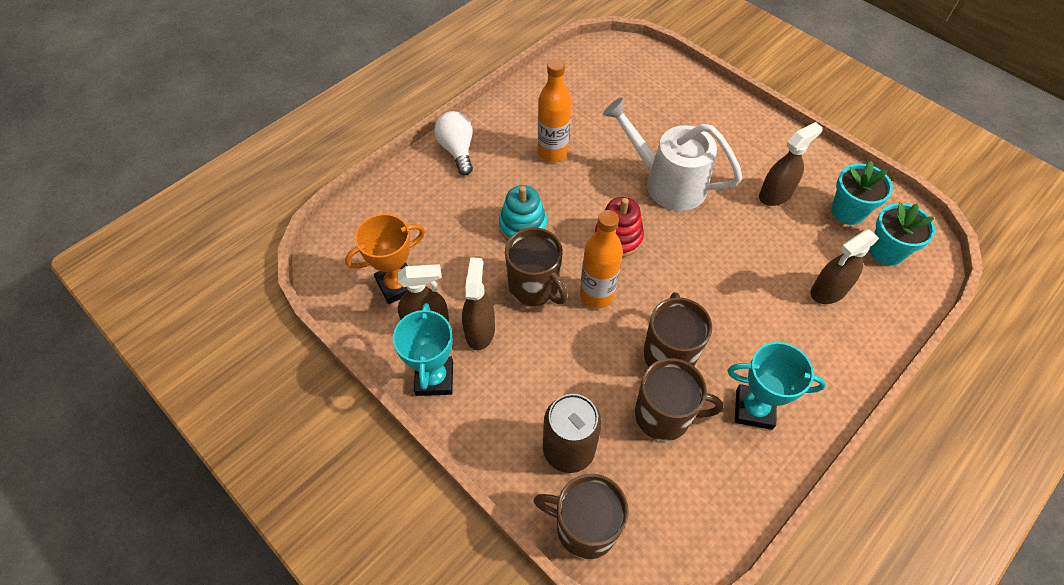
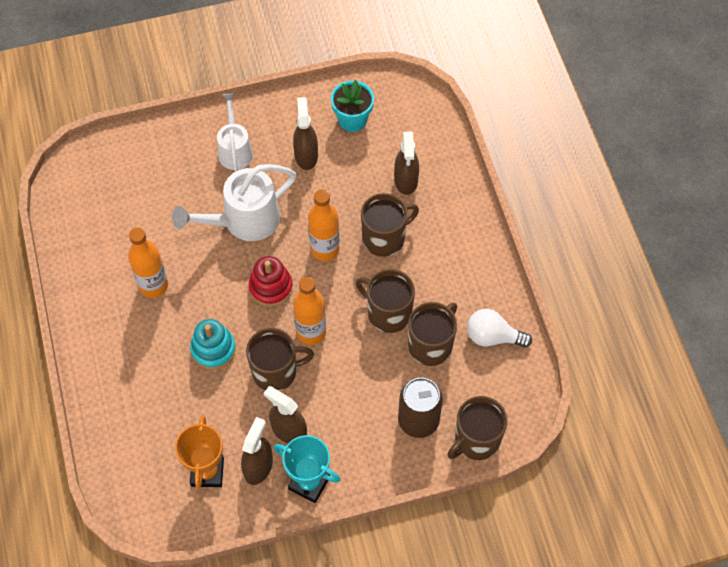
camera: 60 degrees left, 5 degrees up
white light bulb [434,111,473,175] -> white light bulb moved to [467,309,532,347]
turquoise trophy [728,342,826,430] -> none
turquoise flower pot [869,203,935,266] -> none
none -> white watering can [217,93,253,171]
none -> orange bottle [308,189,339,261]
none -> brown mug [361,193,419,257]

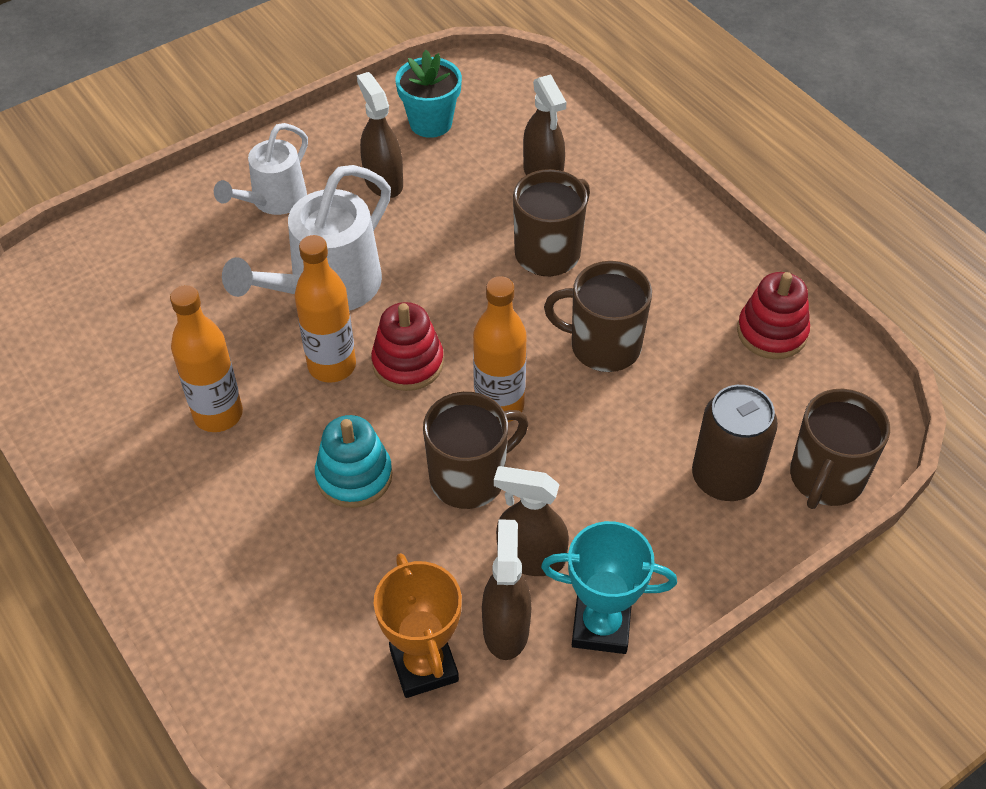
camera: 20 degrees left, 10 degrees down
white watering can [217,93,253,171] -> white watering can turned 120 degrees counterclockwise [214,123,308,215]
orange bottle [308,189,339,261] -> orange bottle moved to [295,235,356,383]
brown mug [408,302,457,366] -> none
white light bulb [467,309,532,347] -> red stacking toy [737,272,810,359]

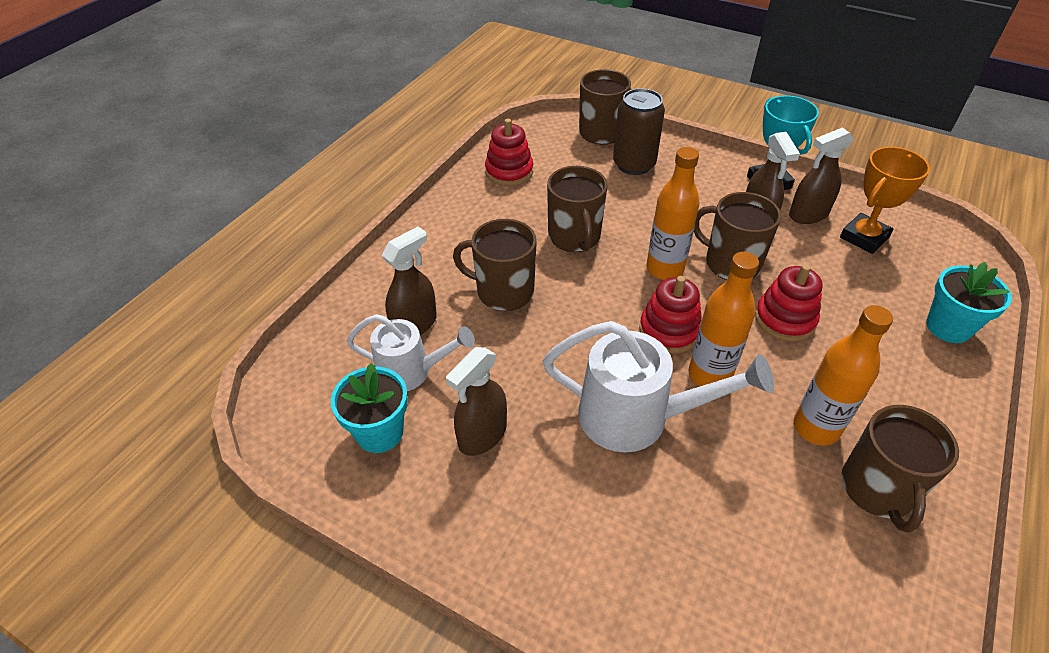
camera: 115 degrees left, 5 degrees down
white watering can [214,123,308,215] -> white watering can moved to [347,314,475,391]
turquoise stacking toy [315,415,392,508] -> red stacking toy [755,264,823,342]
none -> brown mug [841,405,959,533]
none -> turquoise flower pot [926,262,1012,343]

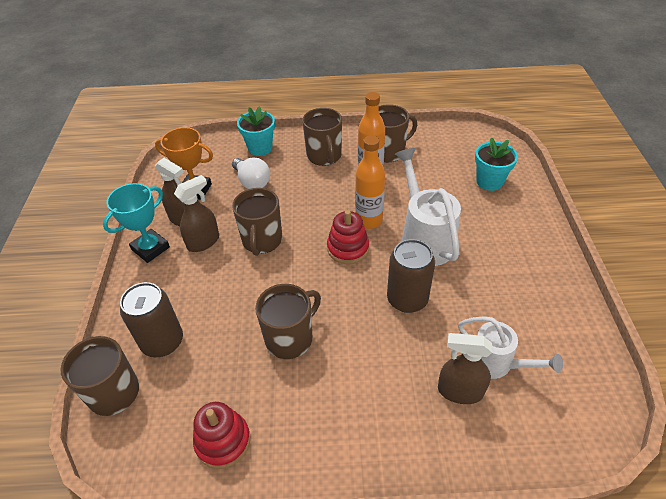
camera: 120 degrees left, 0 degrees up
turquoise flower pot [331,363,408,453] -> turquoise flower pot moved to [475,137,518,191]
white watering can [347,314,475,391] -> white watering can turned 150 degrees clockwise [458,316,563,379]
brown spray bottle [446,347,507,456] -> none
brown mug [453,219,537,311] -> brown mug moved to [302,108,342,166]
orange bottle [646,147,699,280] -> none
red stacking toy [755,264,823,342] -> none
none -> white light bulb [232,158,270,189]
none -> brown can [387,239,435,313]

